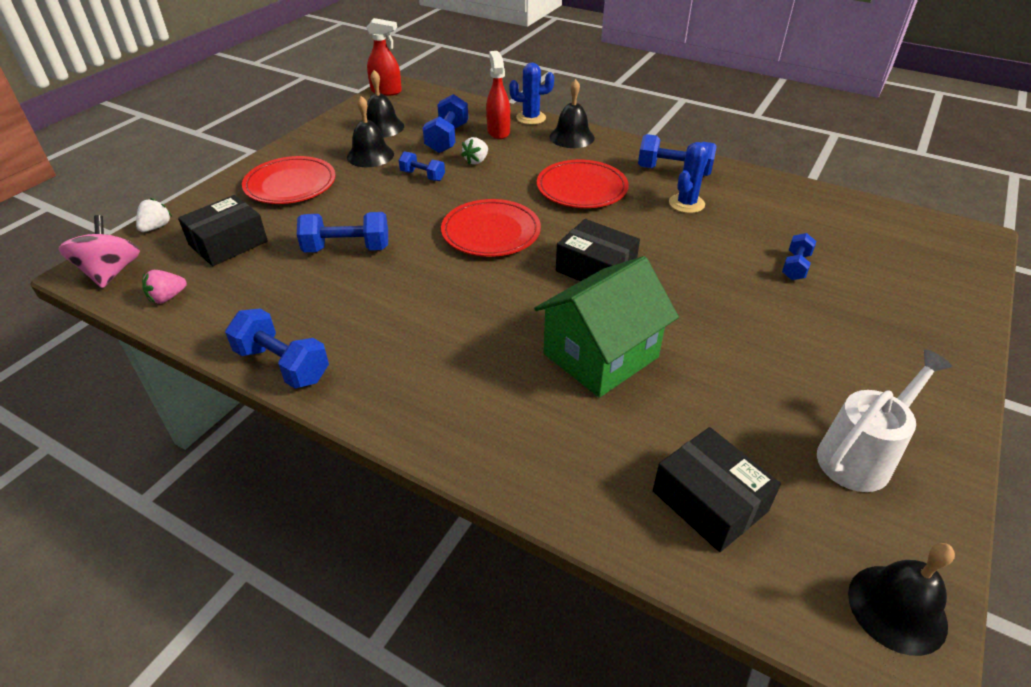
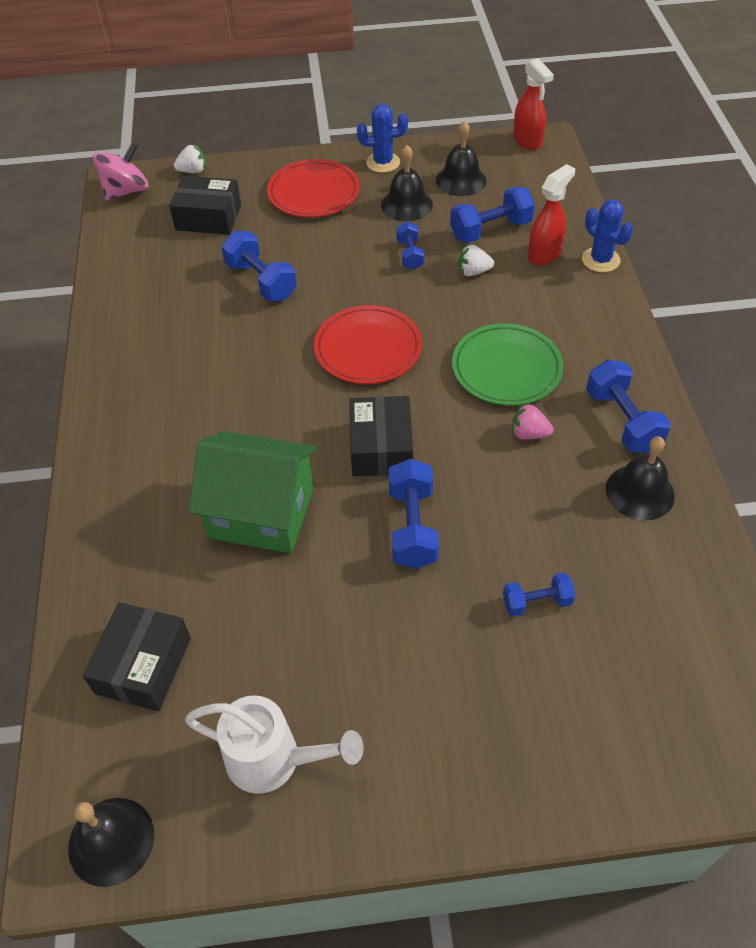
camera: 55 degrees right, 10 degrees up
pink strawberry [142,270,187,304] -> pink strawberry moved to [512,403,554,440]
blue dumbbell [225,309,329,389] -> blue dumbbell moved to [388,459,439,569]
red plate [537,160,629,208] -> green plate [452,323,564,406]
black bell [550,79,595,148] -> black bell moved to [606,436,675,521]
blue cactus [669,142,710,213] -> blue cactus moved to [357,104,408,173]

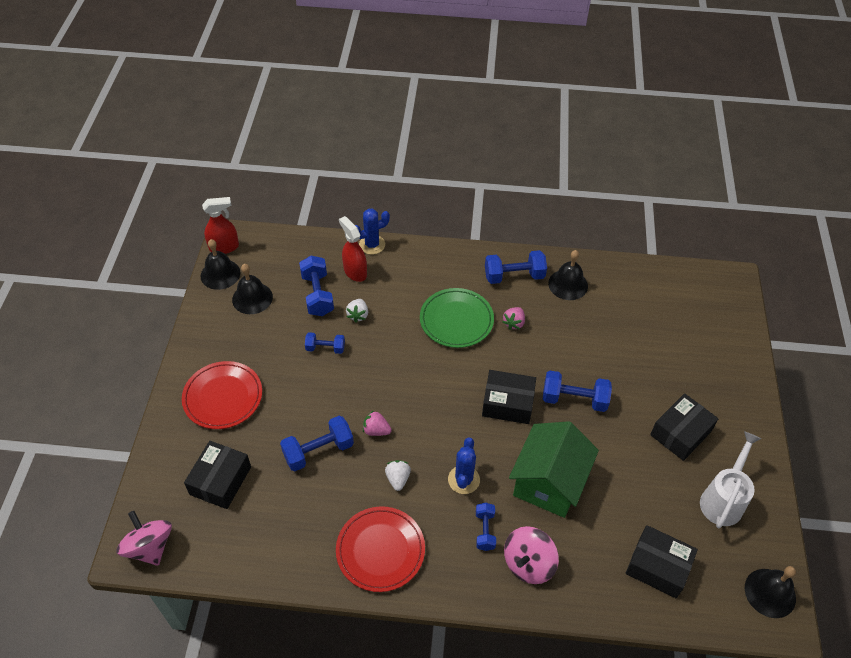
camera: 80 degrees left, 0 degrees up
white strawberry [174,145,206,173] -> white strawberry moved to [385,460,411,491]
red plate [314,305,422,384] -> red plate moved to [336,506,425,592]
blue cactus [357,104,408,173] -> blue cactus moved to [448,437,480,494]
black bell [381,145,433,221] -> black bell moved to [201,239,240,290]
blue dumbbell [503,572,576,617] -> blue dumbbell moved to [476,503,496,551]
none -> pink strawberry [363,410,392,436]
none -> pink spinning top [504,526,559,584]
none -> black box [650,393,719,461]

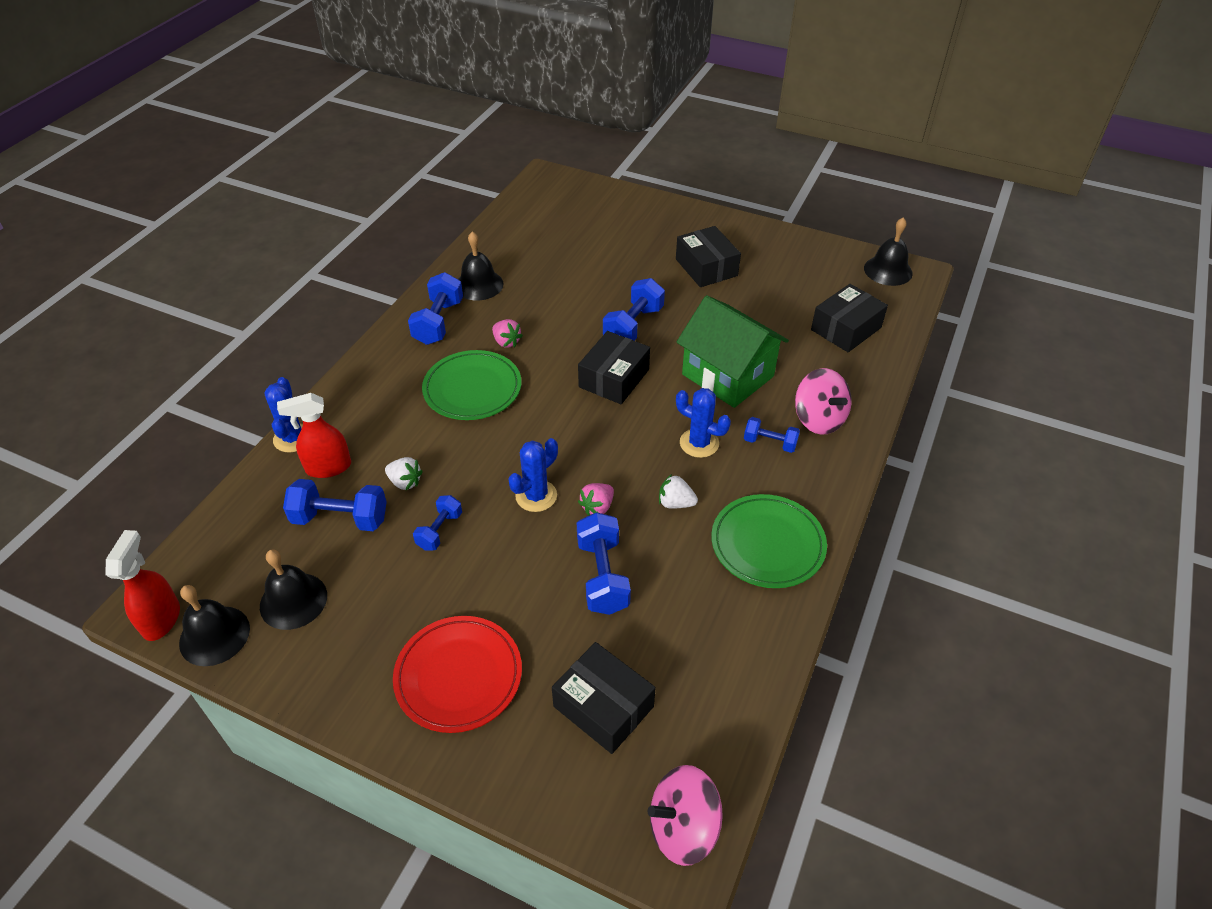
camera: 70 degrees left, 5 degrees down
red plate [336,506,425,592] -> green plate [711,494,827,588]
white watering can [700,431,761,528] -> none
none -> blue cactus [508,438,558,512]

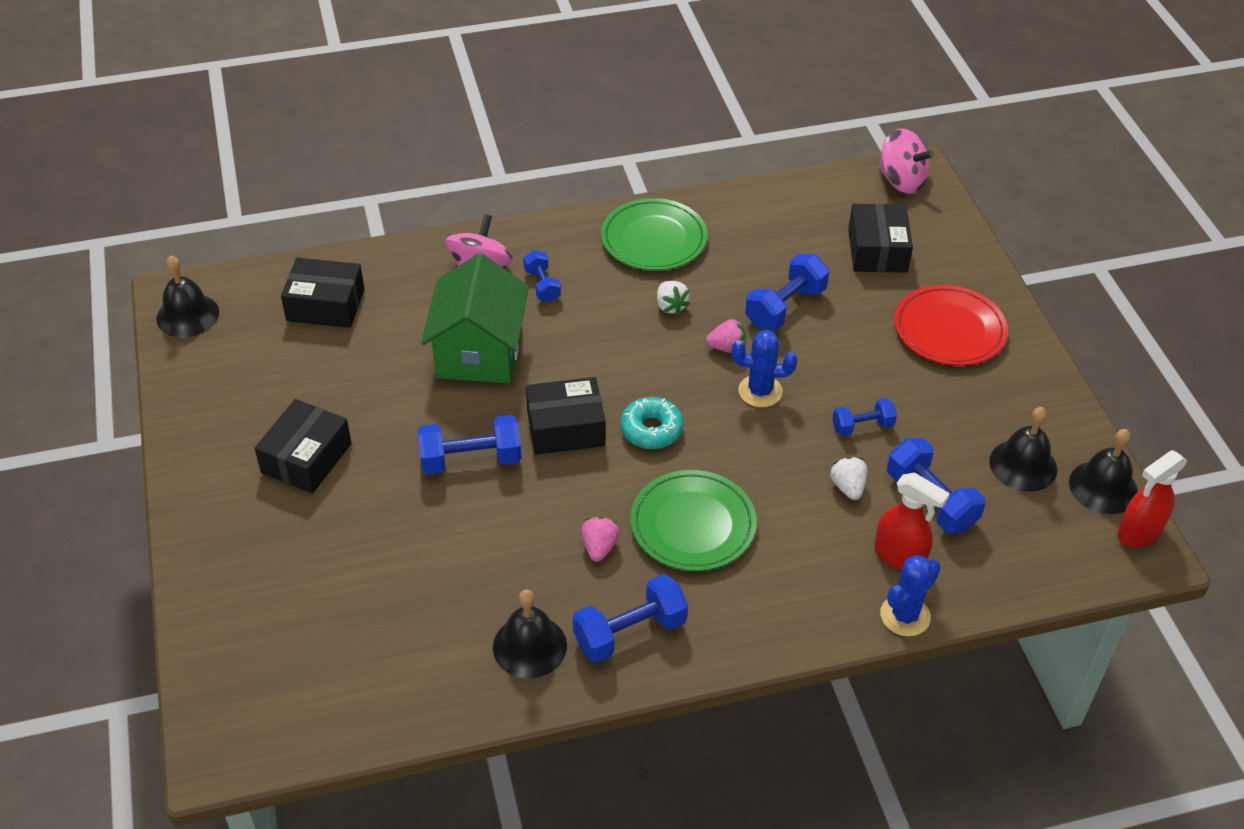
camera: 130 degrees left, 0 degrees up
blue cactus [676,388,731,458] -> none
none -> turquoise donut [620,397,684,449]

